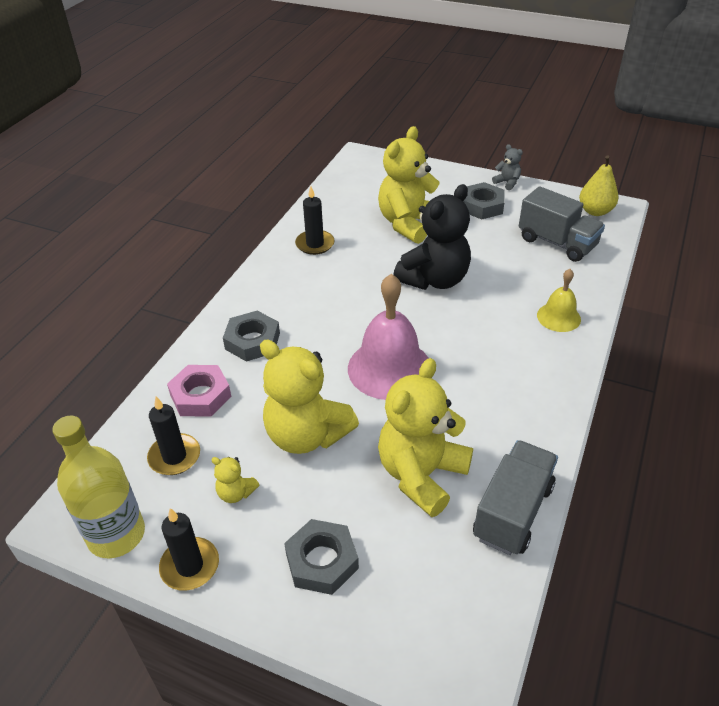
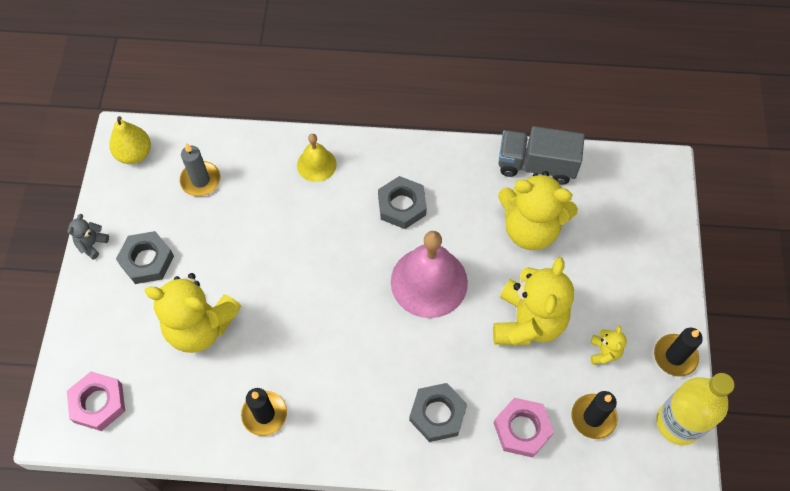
camera: 110 degrees left, 20 degrees up
grey nut [284,519,359,595] -> grey nut moved to [378,176,427,229]
black teddy bear [393,184,471,290] -> none
grey truck [519,186,605,262] -> grey candle [180,143,221,196]
none -> pink nut [67,371,125,431]

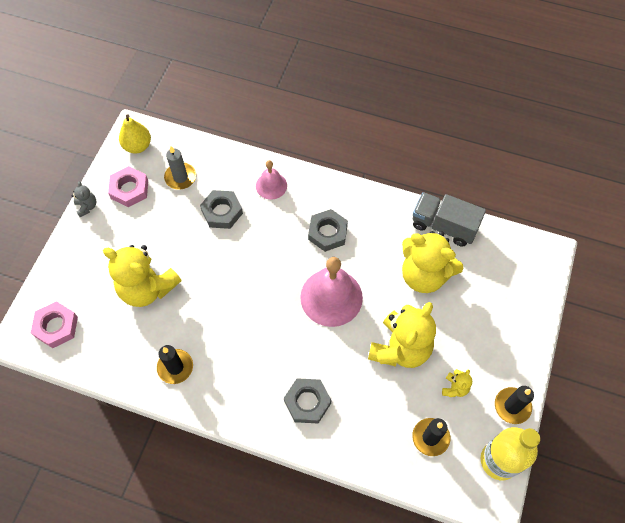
camera: 15 degrees right, 0 degrees up
grey teddy bear [67,214,109,260] -> grey teddy bear turned 120 degrees clockwise [72,181,96,217]
grey nut [116,231,174,284] -> grey nut moved to [200,190,243,229]
yellow bell [297,134,337,182] -> pink bell [256,160,287,200]
pink nut [494,398,554,458] -> pink nut moved to [108,166,148,207]

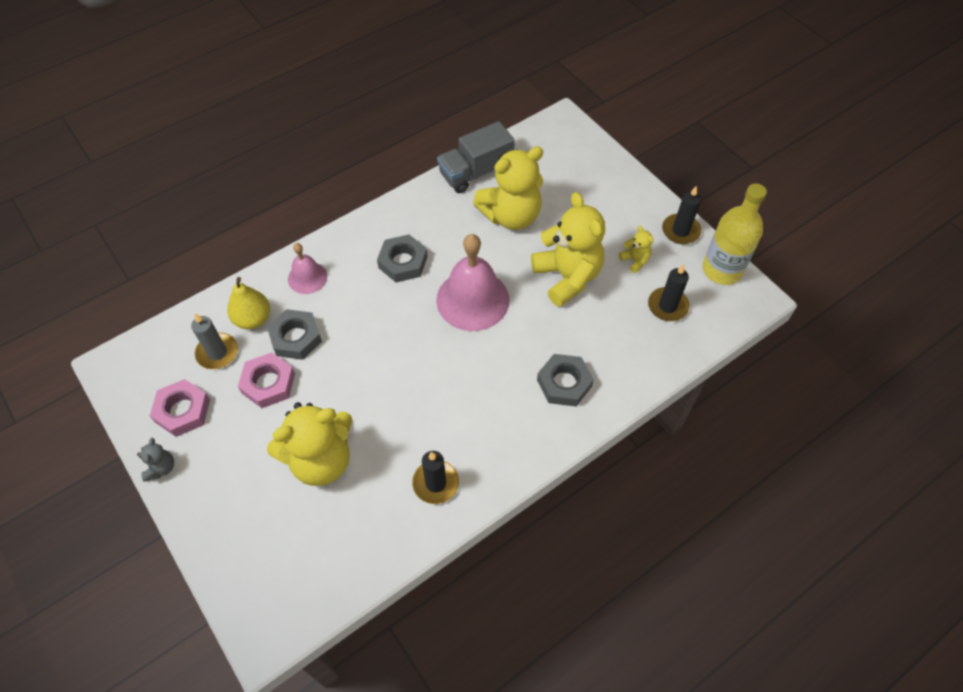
camera: 55 degrees left, 5 degrees down
pink nut [31,301,78,348] -> pink nut moved to [238,352,295,408]
grey teddy bear [72,181,96,217] -> grey teddy bear turned 75 degrees clockwise [137,438,174,482]
yellow pear [119,114,151,154] -> yellow pear moved to [227,277,270,329]

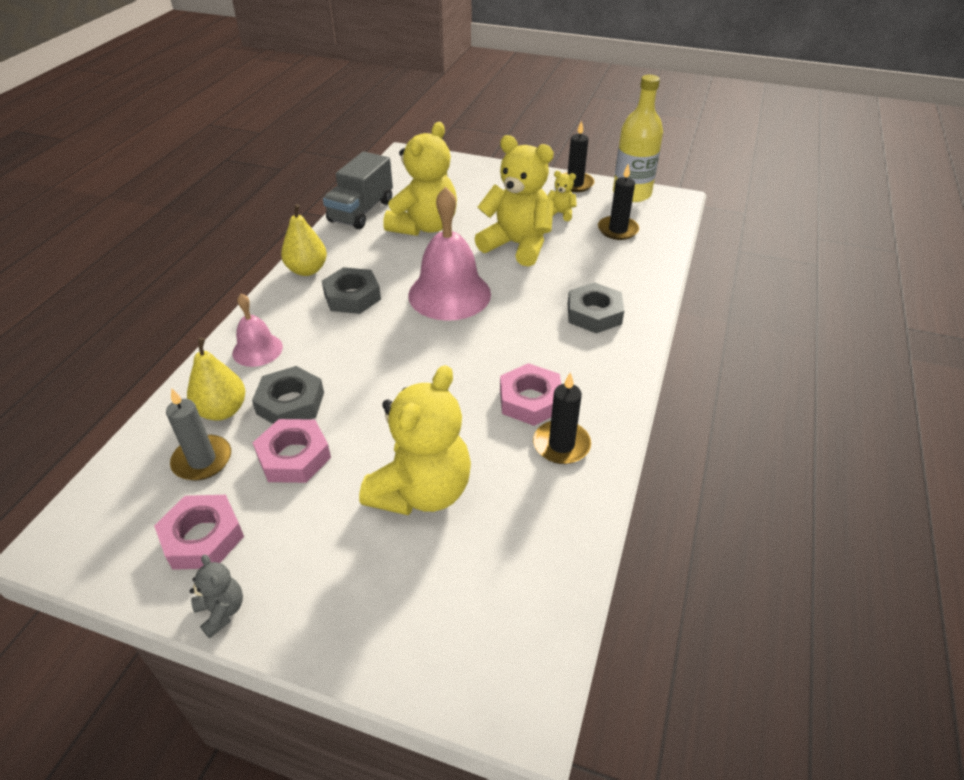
camera: 35 degrees left, 15 degrees down
none -> yellow pear [281,204,327,276]
none -> pink nut [500,363,561,426]

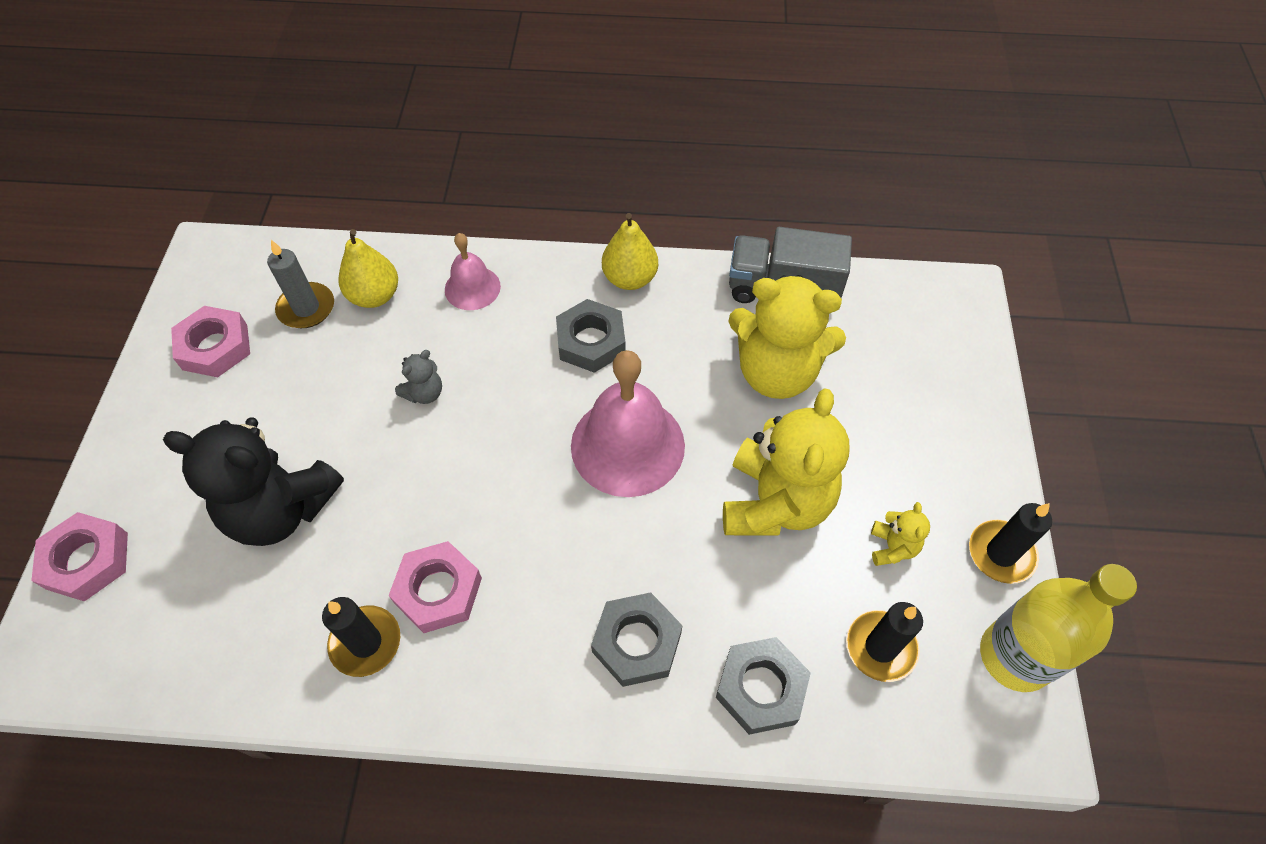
camera: 75 degrees right, 15 degrees up
grey teddy bear [190,555,243,638] -> grey teddy bear moved to [395,350,442,404]
grey nut [252,366,324,424] -> grey nut moved to [716,637,811,735]
pink nut [253,419,331,483] -> pink nut moved to [31,512,128,602]
yellow teddy bear [359,365,471,515] -> black teddy bear [163,417,344,546]

